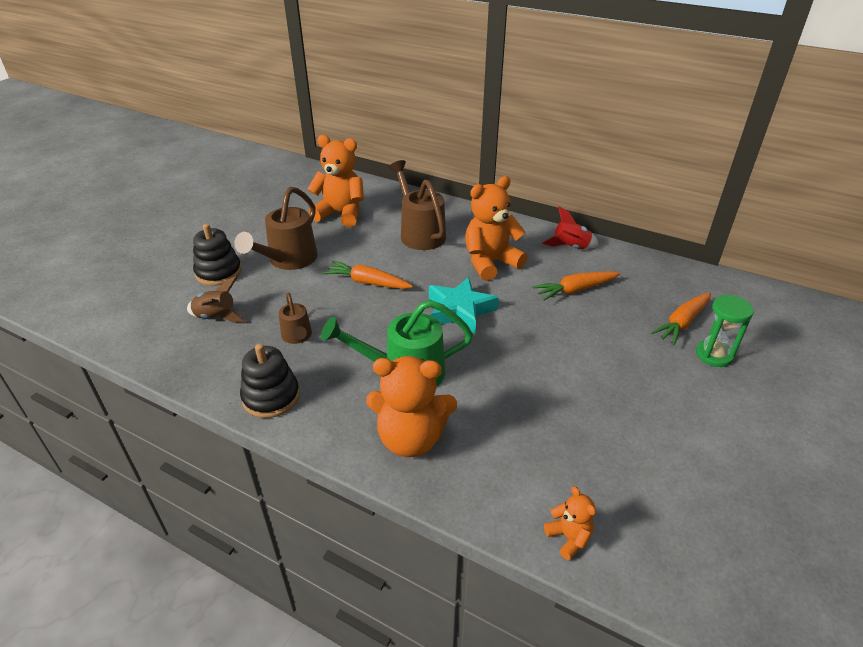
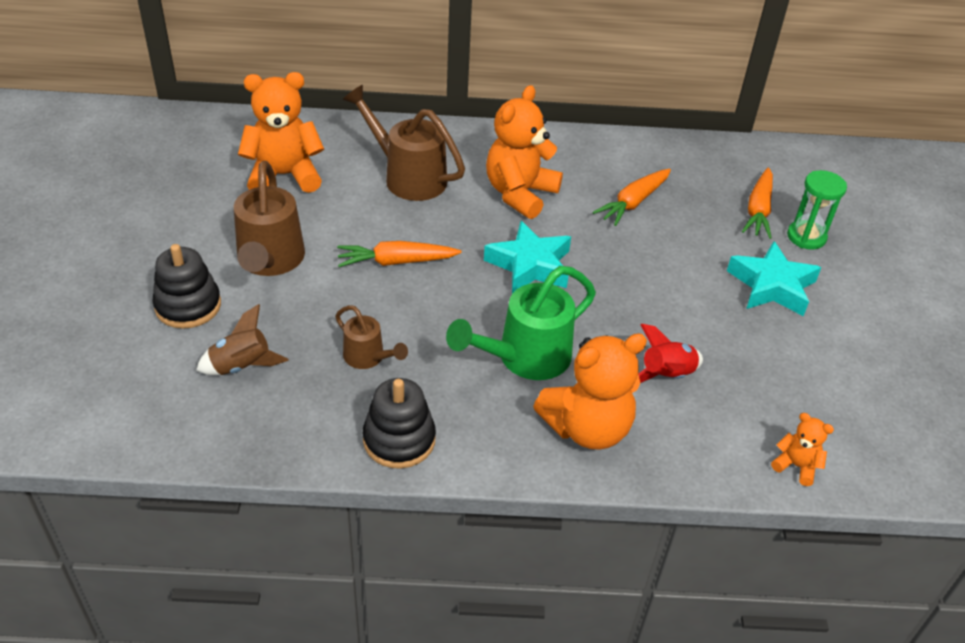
camera: 30 degrees left, 5 degrees up
red rocket [542,206,599,249] -> red rocket moved to [638,324,703,383]
none -> turquoise star [727,241,821,316]

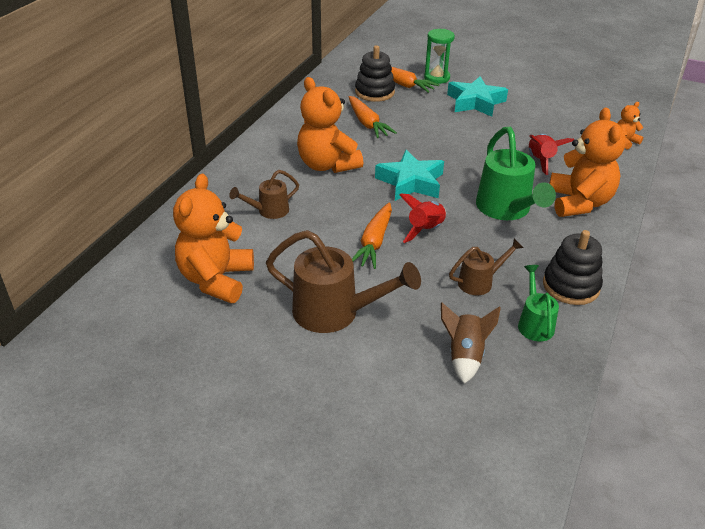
camera: 65 degrees left, 5 degrees down
black stacking toy [152,244,221,329] -> black stacking toy moved to [355,45,395,102]
brown watering can [342,85,465,201] -> brown watering can [229,170,299,219], size x0.55
none -> red rocket [400,194,446,243]
none -> green watering can [518,265,559,342]

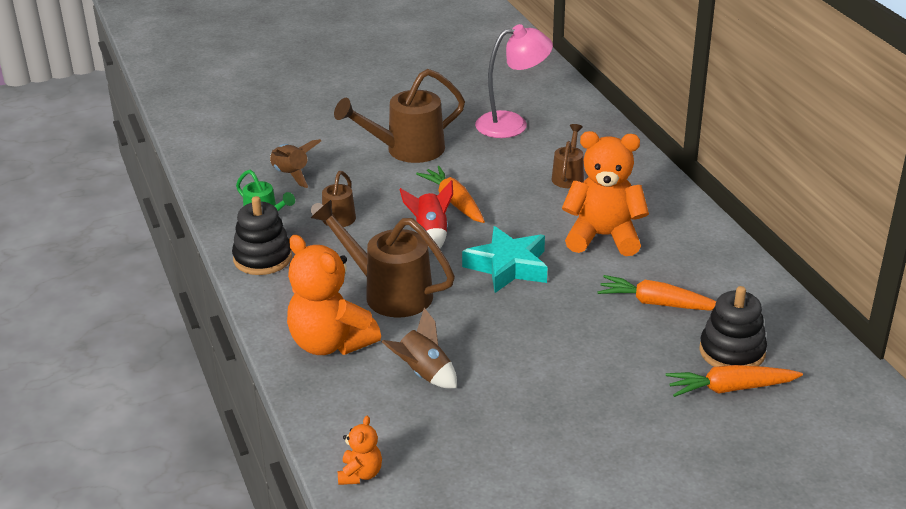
camera: 135 degrees right, 5 degrees down
orange teddy bear [173,174,254,303] -> pink lamp [475,24,553,138]
green hourglass [424,29,455,84] -> none
turquoise star [447,76,508,117] -> none
green watering can [476,127,556,220] -> brown watering can [311,200,455,317]
red rocket [529,134,574,175] -> brown rocket [382,308,457,388]

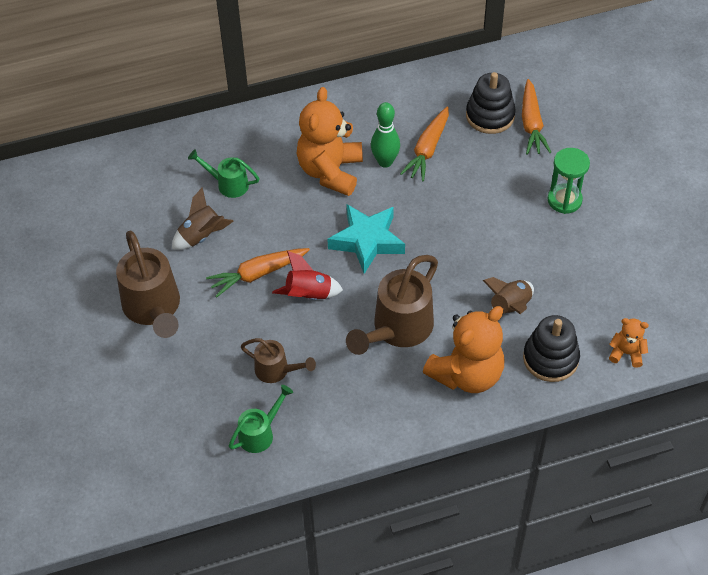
camera: 85 degrees left, 20 degrees up
black stacking toy [232,196,292,275] -> black stacking toy moved to [523,315,580,382]
brown rocket [270,139,321,188] -> brown rocket moved to [172,187,234,250]
pink lamp [475,24,553,138] -> none
brown watering can [551,124,584,188] -> green watering can [188,149,260,198]
none -> green bowling pin [371,102,400,168]
none -> green hourglass [548,148,590,214]

